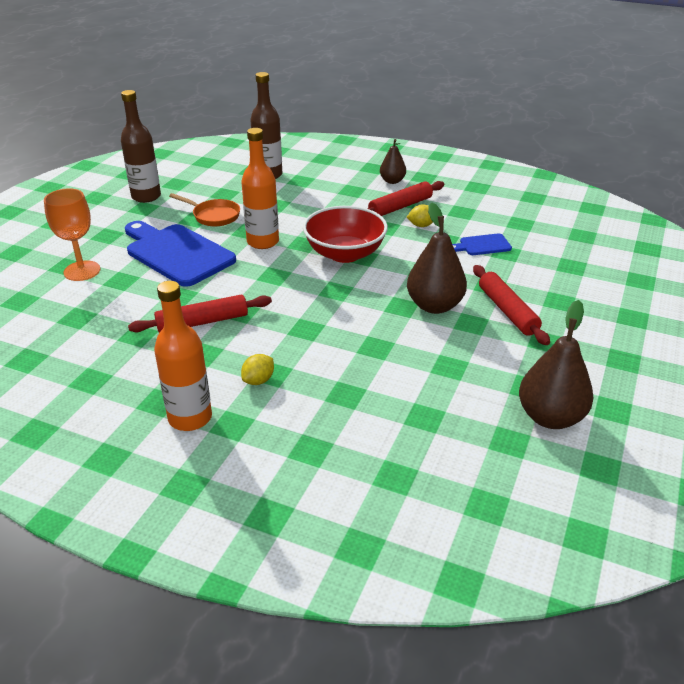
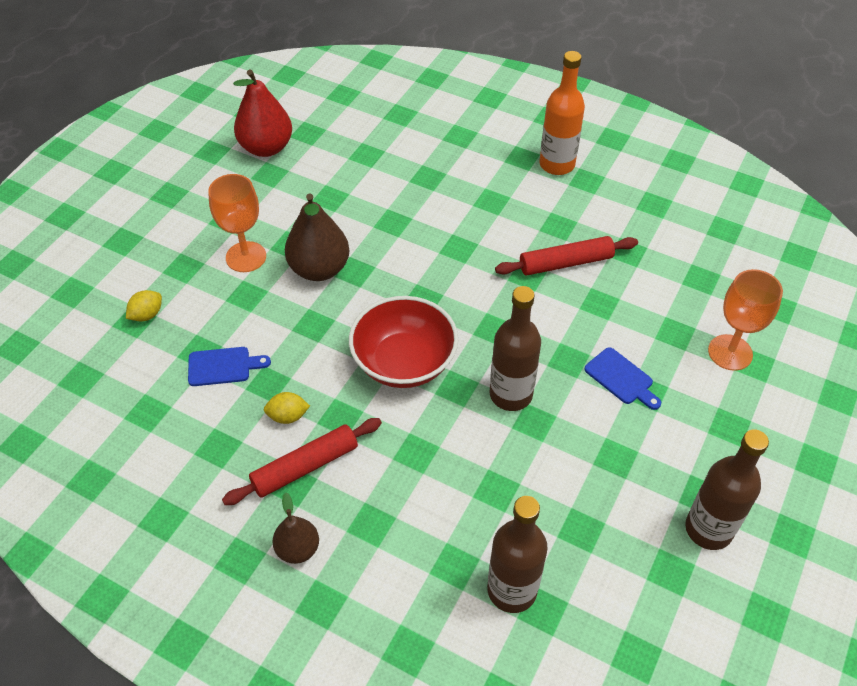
camera: 175 degrees left, 15 degrees up
blue cutting board [125,221,236,287] -> blue cutting board [584,347,661,410], size x0.47
orange pan [169,193,240,227] -> none
orange bottle [241,128,279,249] -> brown bottle [490,286,541,411]
yellow lemon [241,354,274,385] -> yellow lemon moved to [126,290,162,321]
red rolling pin [473,265,550,345] -> orange goblet [208,174,266,272]
brown pear [519,300,594,429] -> red pear [233,70,292,157]

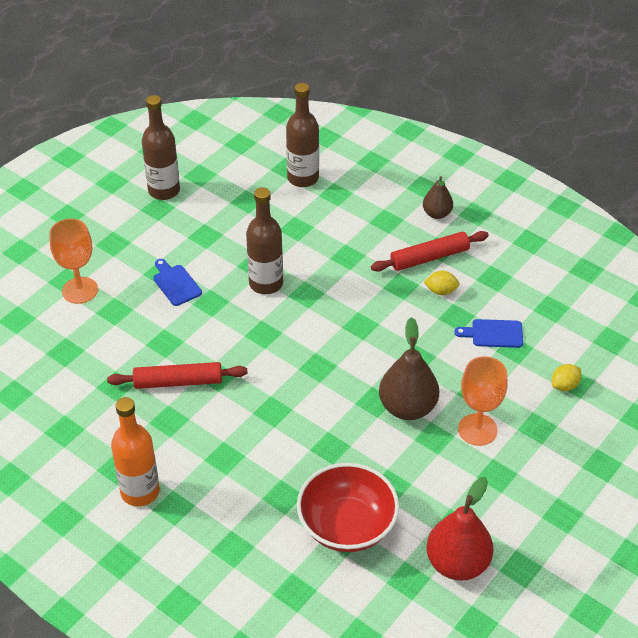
camera: 170 degrees left, 5 degrees down
red bowl [349,296,458,388] -> red bowl moved to [297,463,399,552]

